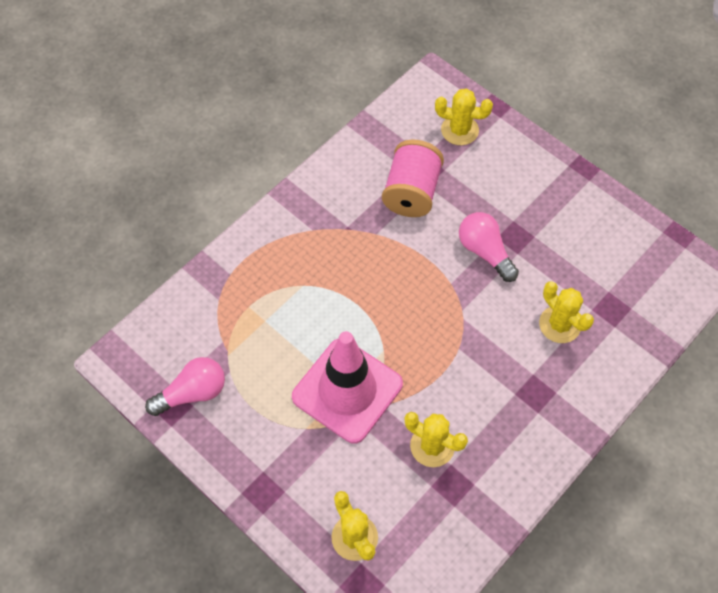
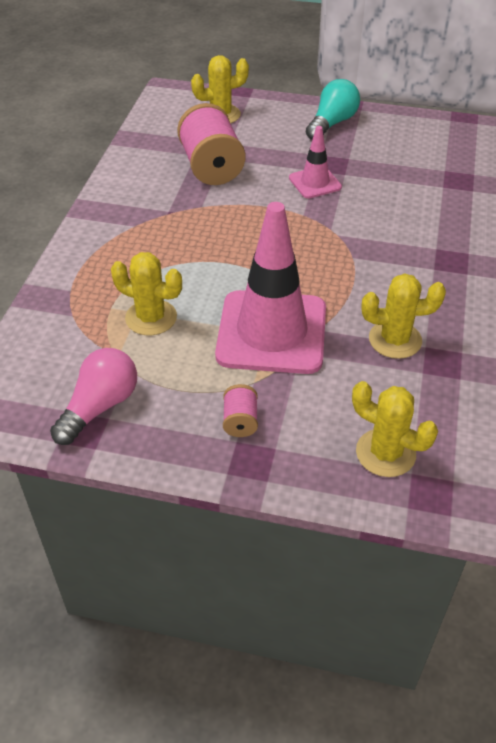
camera: 30 degrees left, 15 degrees down
pink light bulb [459,212,519,282] -> pink traffic cone [289,126,342,199]
yellow cactus [539,281,594,343] -> yellow cactus moved to [111,252,182,335]
none -> pink spool [223,384,258,437]
none -> turquoise light bulb [306,79,360,140]

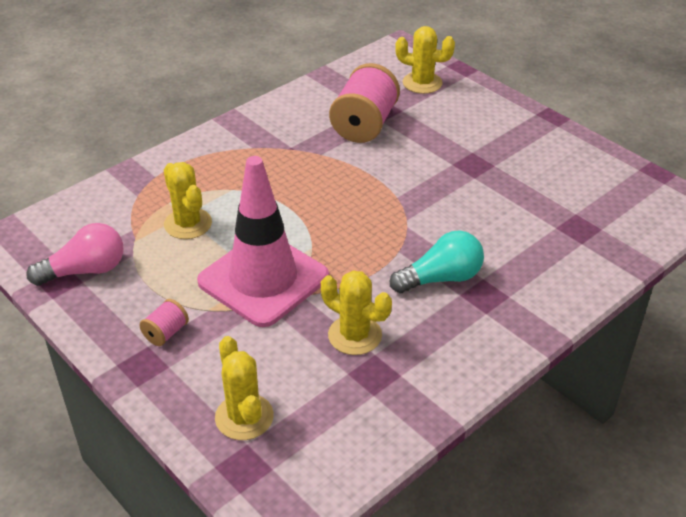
camera: 35 degrees right, 5 degrees down
pink traffic cone [289,126,342,199] -> none
turquoise light bulb [306,79,360,140] -> turquoise light bulb moved to [390,230,484,293]

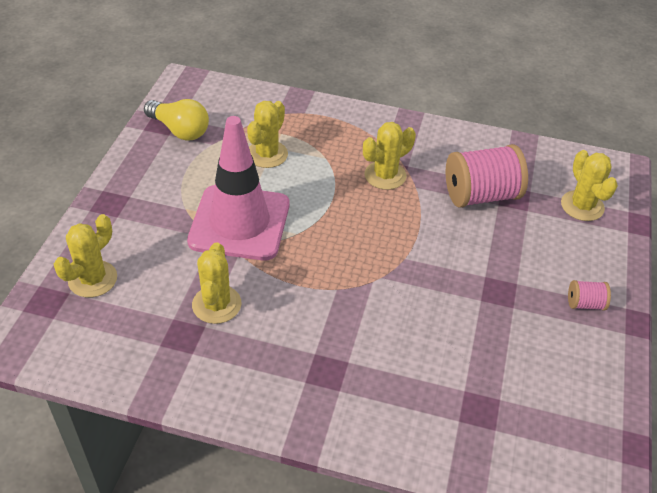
camera: 55 degrees right, 5 degrees up
pink light bulb [26,223,123,286] -> yellow light bulb [144,99,209,141]
pink spool [139,299,189,346] -> pink spool moved to [568,280,611,311]
turquoise light bulb [390,230,484,293] -> none
none -> yellow cactus [363,122,416,190]

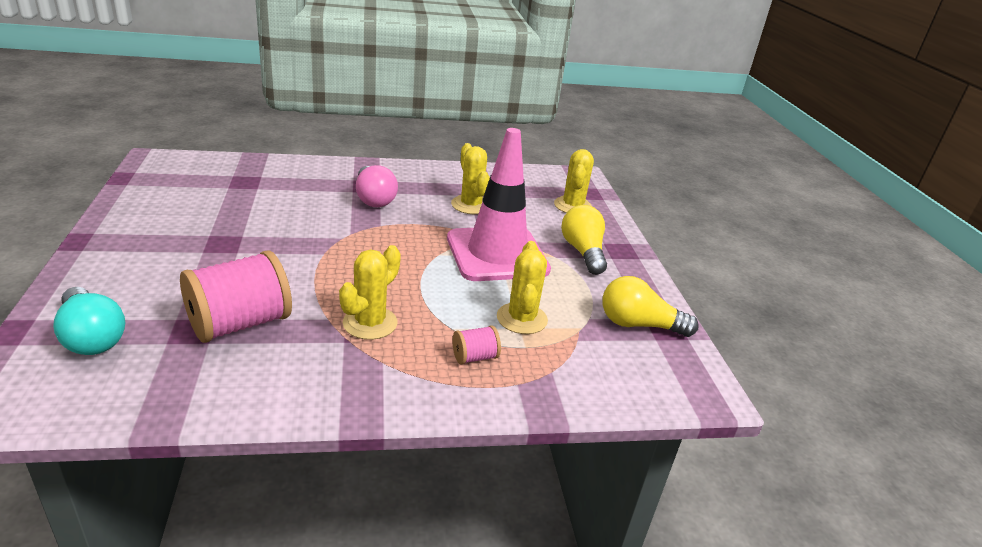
camera: 155 degrees right, 15 degrees down
yellow cactus [561,150,618,221] -> turquoise light bulb [53,287,125,355]
pink spool [568,280,611,311] -> pink spool moved to [453,325,501,364]
none -> pink light bulb [356,165,398,207]
none -> yellow light bulb [561,205,607,275]

